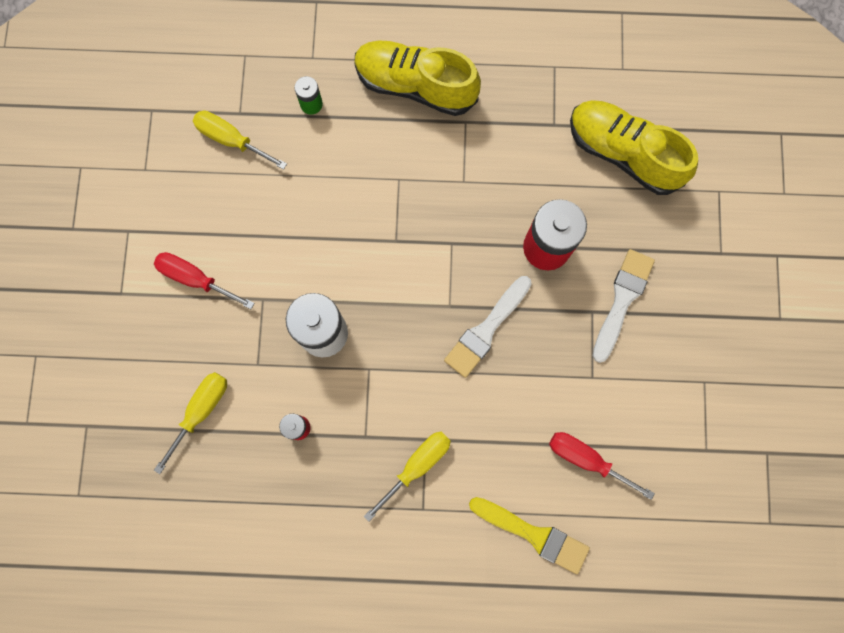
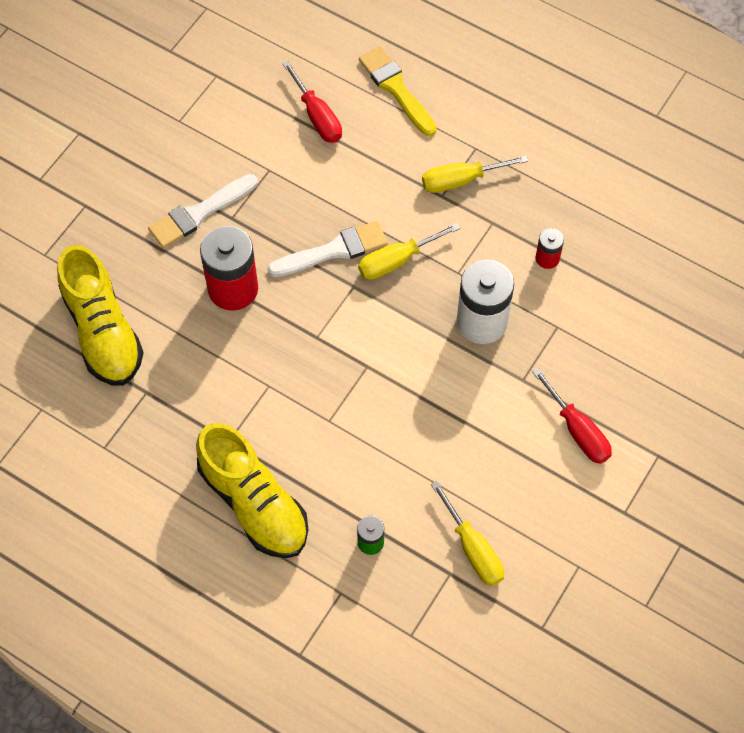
camera: 150 degrees left, 15 degrees down
yellow screwdriver [154,372,227,474] -> yellow screwdriver moved to [358,223,460,280]

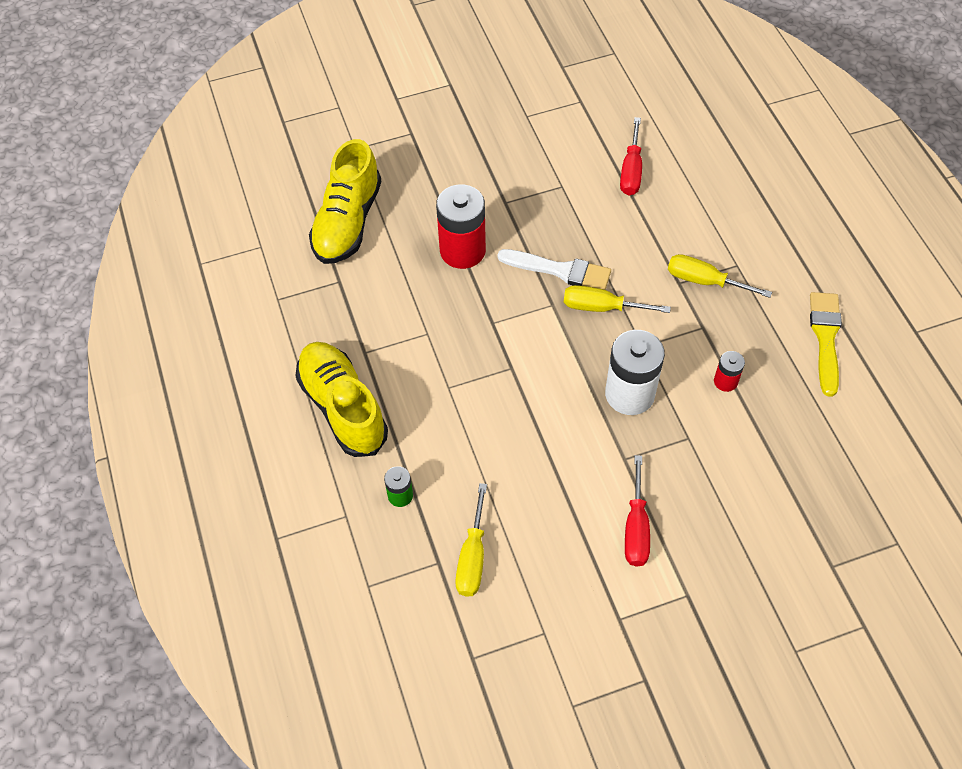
camera: 40 degrees right, 5 degrees down
white brush [148,174,258,248] -> none
yellow shoe [196,423,308,558] -> yellow shoe turned 150 degrees clockwise [295,342,388,457]
yellow brush [359,46,437,136] -> yellow brush moved to [810,292,842,397]

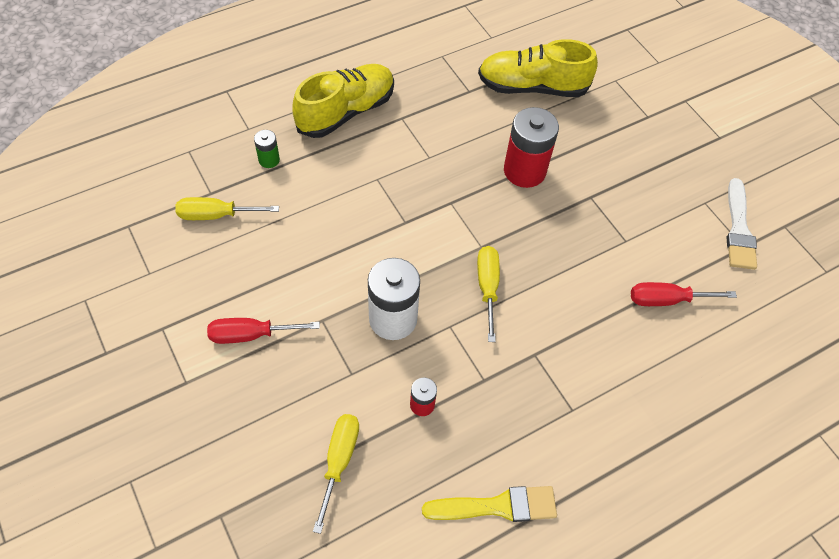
camera: 75 degrees right, 0 degrees up
white brush [498,249,611,290] -> white brush moved to [727,178,757,270]
yellow screwdriver [668,254,772,298] -> yellow screwdriver moved to [313,414,359,534]

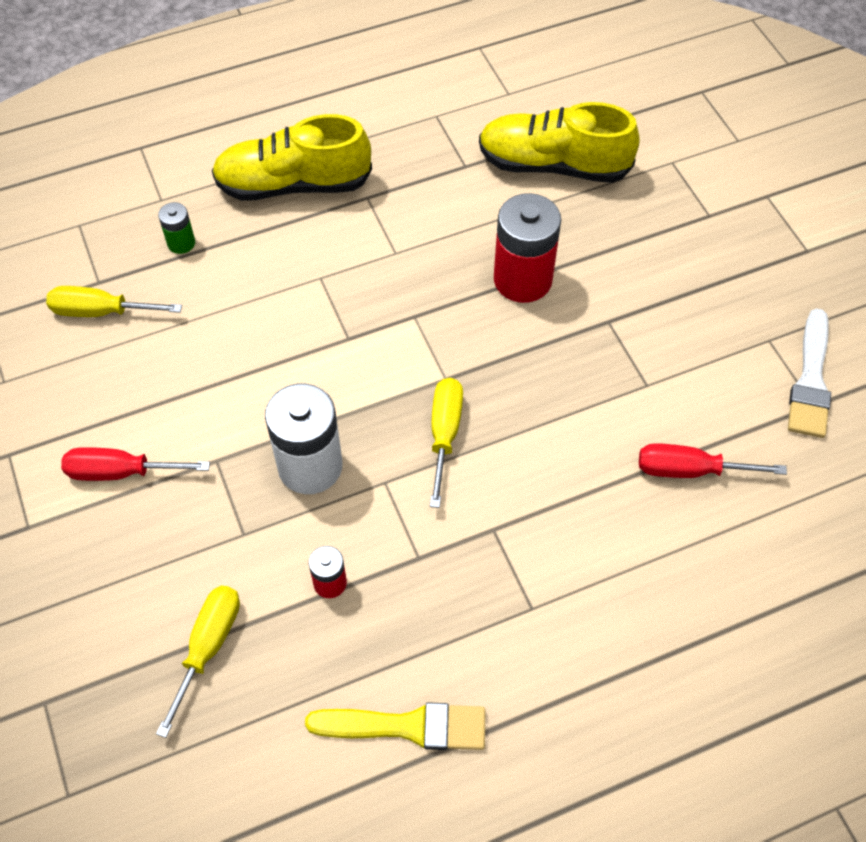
camera: 10 degrees right, 0 degrees up
yellow shoe [292,64,394,138] -> yellow shoe turned 150 degrees counterclockwise [212,114,372,201]

